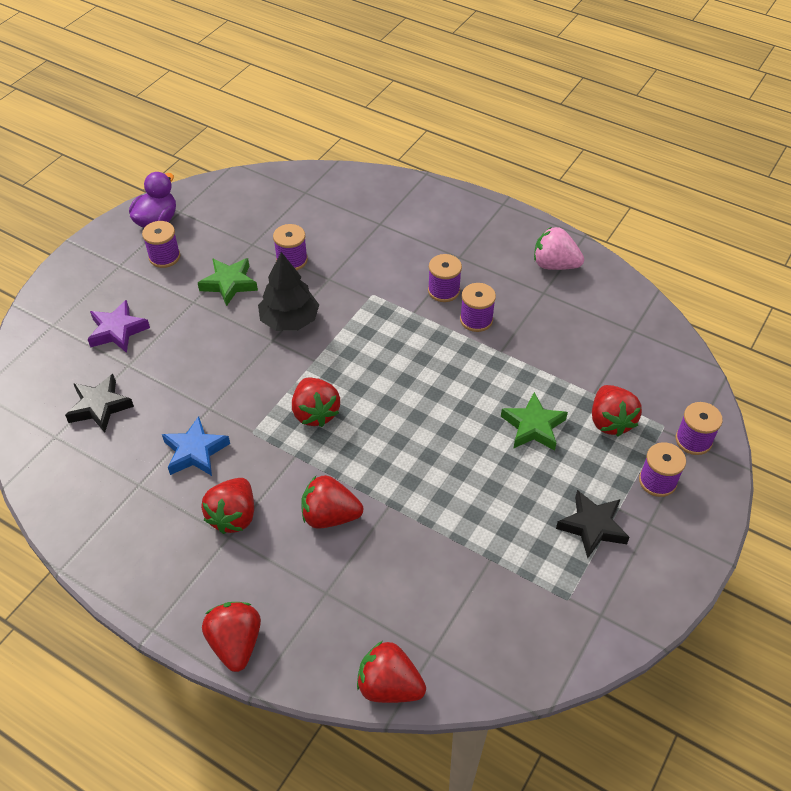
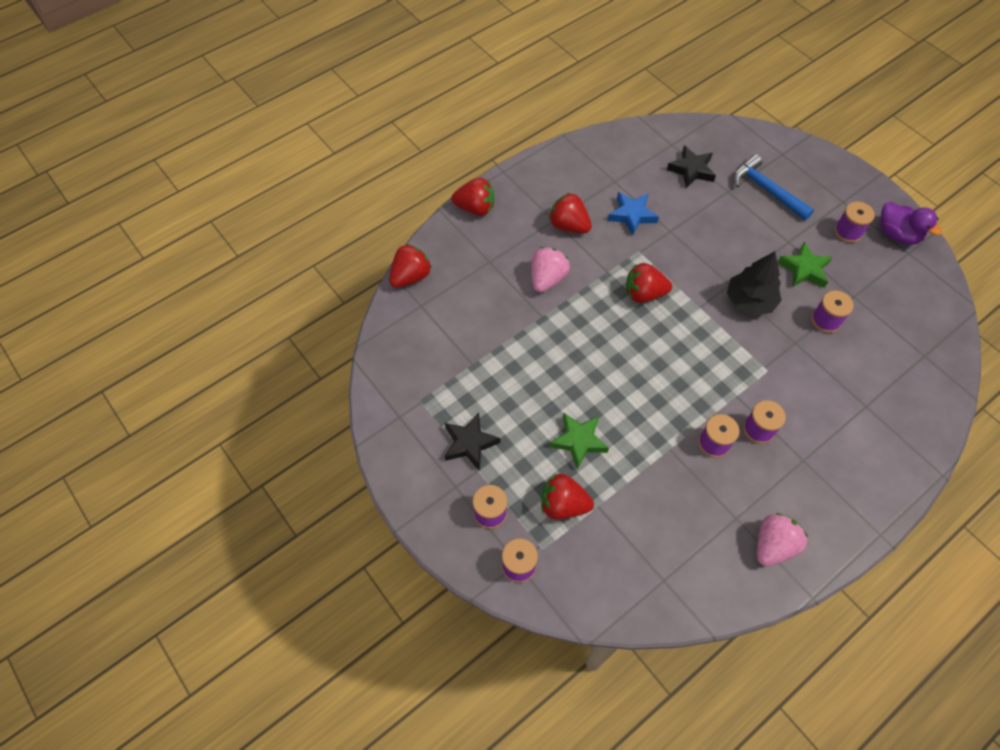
camera: 110 degrees right, 10 degrees up
purple star [88,300,150,353] -> blue hammer [733,154,814,221]
red strawberry [301,475,363,528] -> pink strawberry [531,247,570,292]

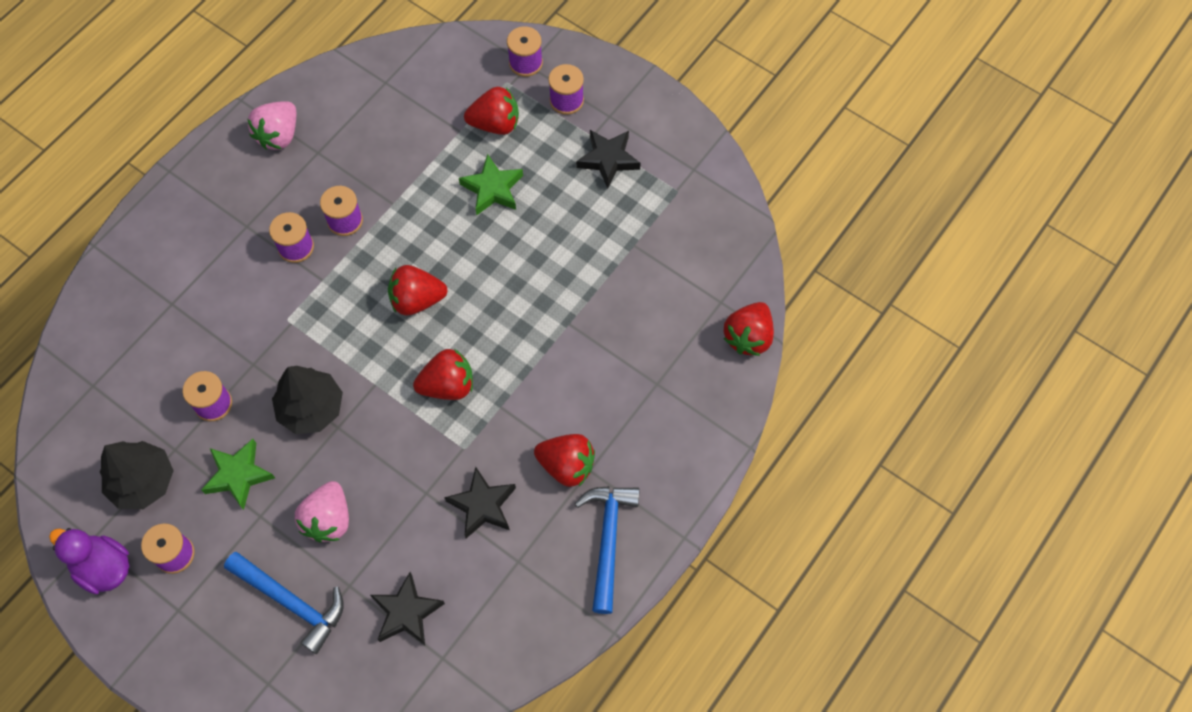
camera: 165 degrees right, 5 degrees up
red strawberry [451,178,494,216] -> red strawberry moved to [388,265,448,315]
pink strawberry [531,247,570,292] -> pink strawberry moved to [295,481,349,542]
blue star [607,192,659,236] -> black star [444,467,516,538]
none -> black tree [100,441,174,509]
none -> blue hammer [575,486,640,614]

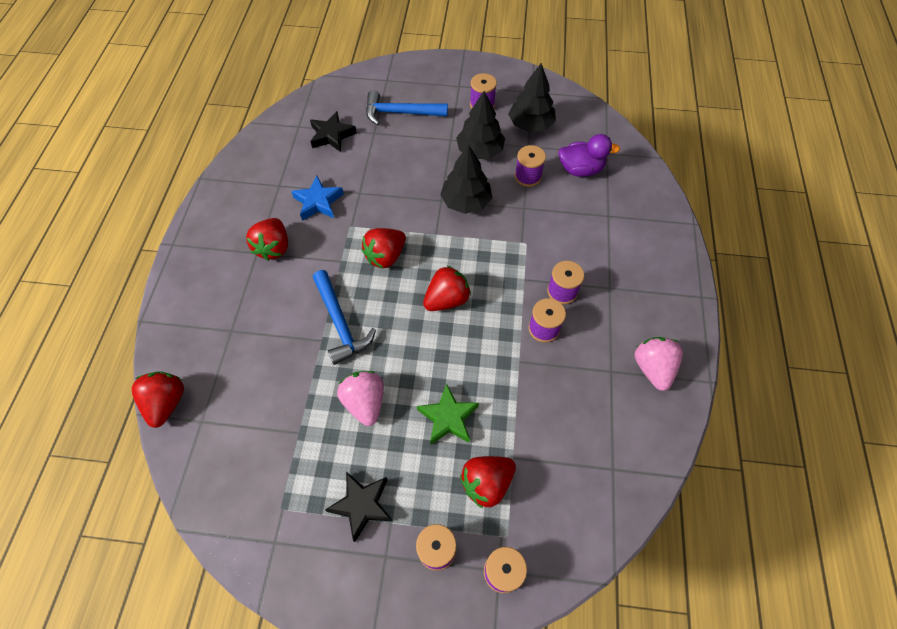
camera: 150 degrees right, 5 degrees down
purple duck [49,528,129,594] -> purple duck moved to [559,134,620,177]
green star [201,439,275,510] -> black tree [456,91,505,159]
pink strawberry [295,481,349,542] -> pink strawberry moved to [337,371,384,426]
black star [444,467,516,538] -> blue star [291,176,344,221]
red strawberry [534,434,595,487] -> red strawberry turned 75 degrees counterclockwise [246,218,288,261]
blue hammer [575,486,640,614] -> blue hammer moved to [313,270,376,365]

